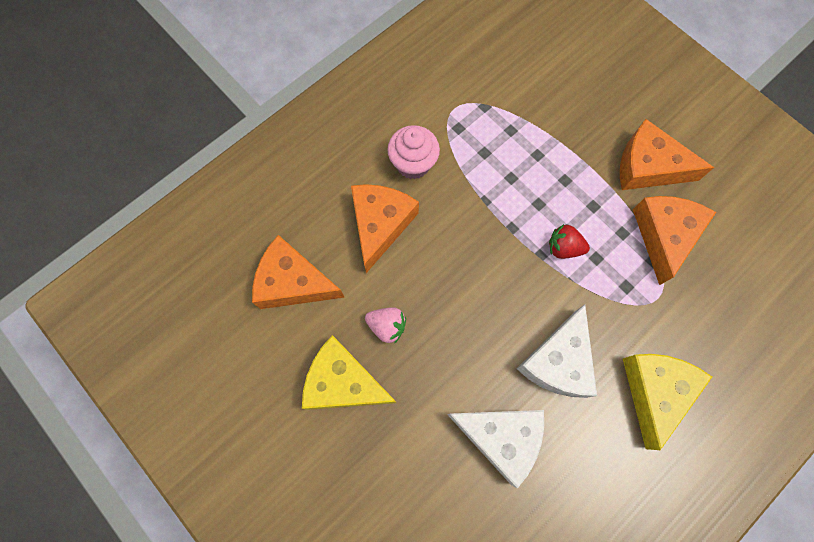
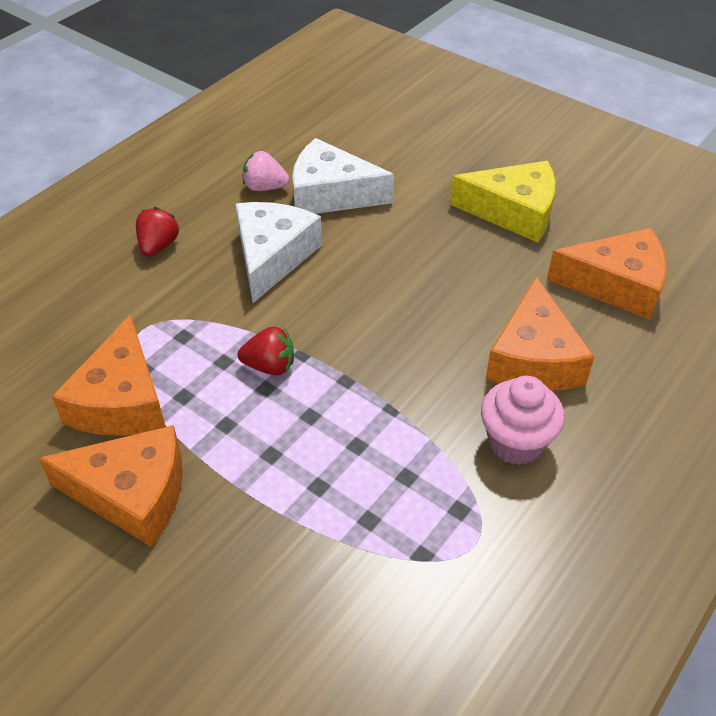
camera: 170 degrees right, 25 degrees down
pink strawberry [365,307,406,344] -> pink strawberry moved to [243,151,290,191]
yellow cheese [623,354,712,450] -> red strawberry [136,207,179,257]

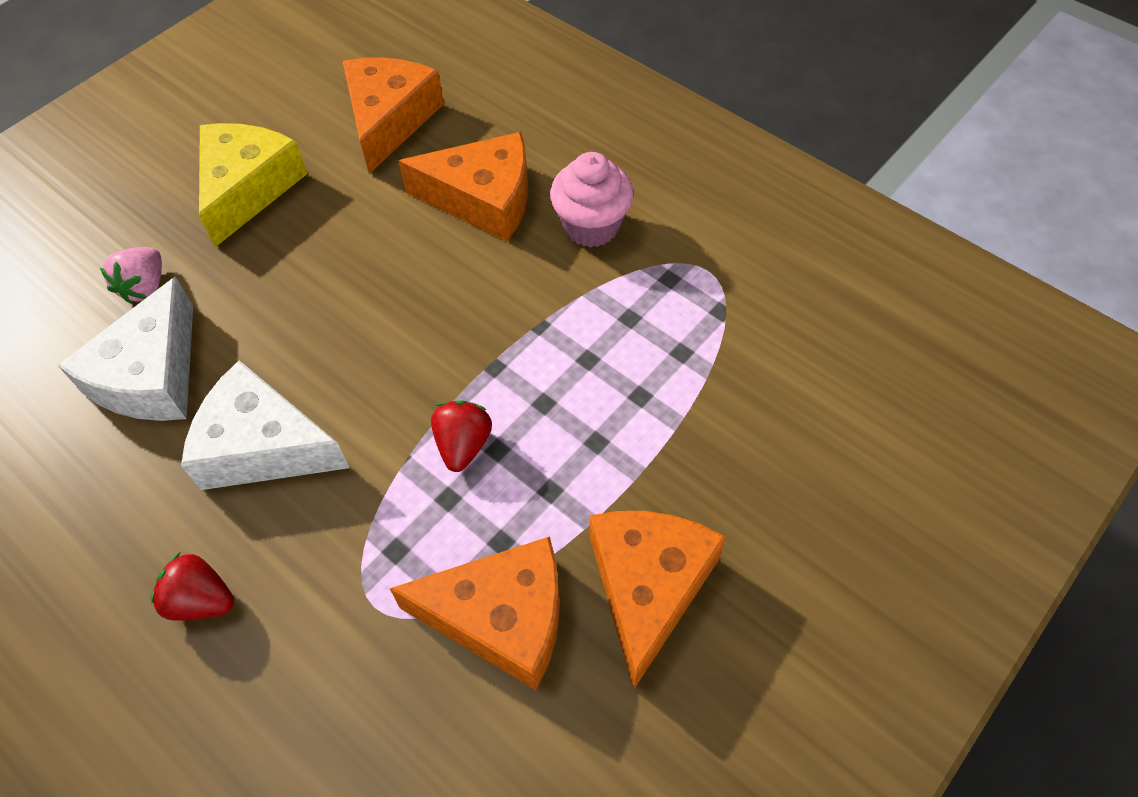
camera: 85 degrees left, 10 degrees up
pink strawberry [243,151,290,191] -> pink strawberry moved to [100,247,162,304]

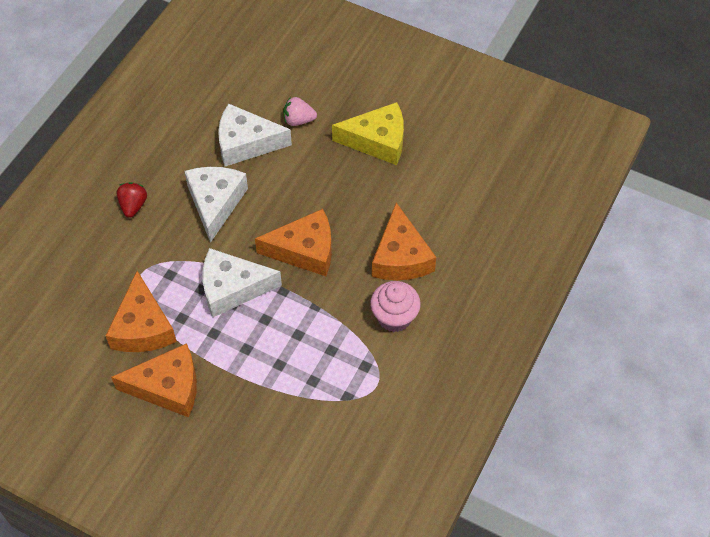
camera: 75 degrees right, 0 degrees up
orange cheese [343,57,444,174] -> orange cheese moved to [255,209,332,276]
red strawberry [431,400,492,472] -> white cheese [203,248,282,317]

